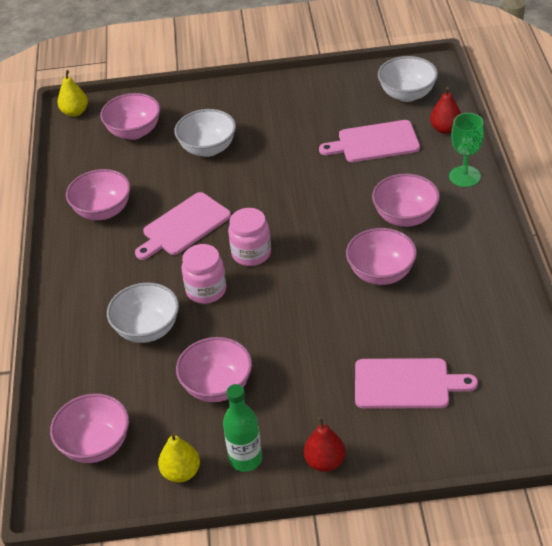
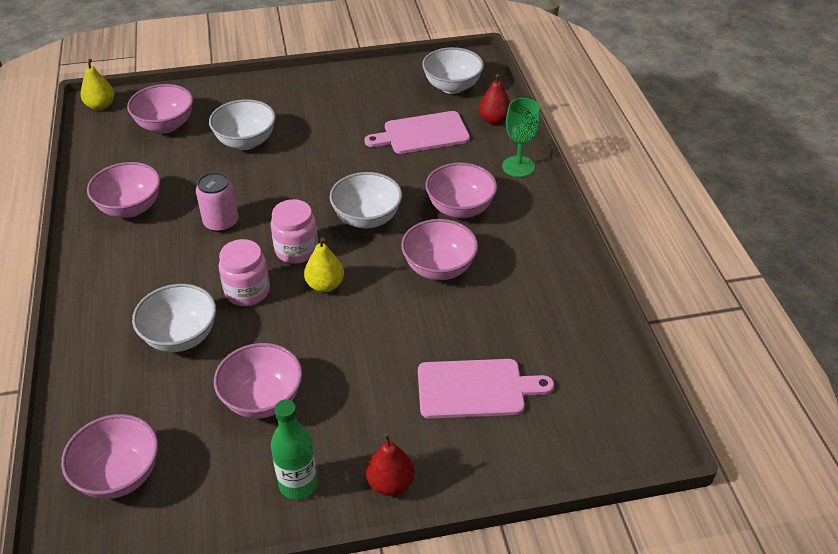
camera: 10 degrees left, 0 degrees up
pink cutting board [135,192,231,260] -> pink can [196,172,238,232]
yellow pear [158,432,200,483] -> yellow pear moved to [304,237,344,292]
none -> white bowl [330,172,402,228]

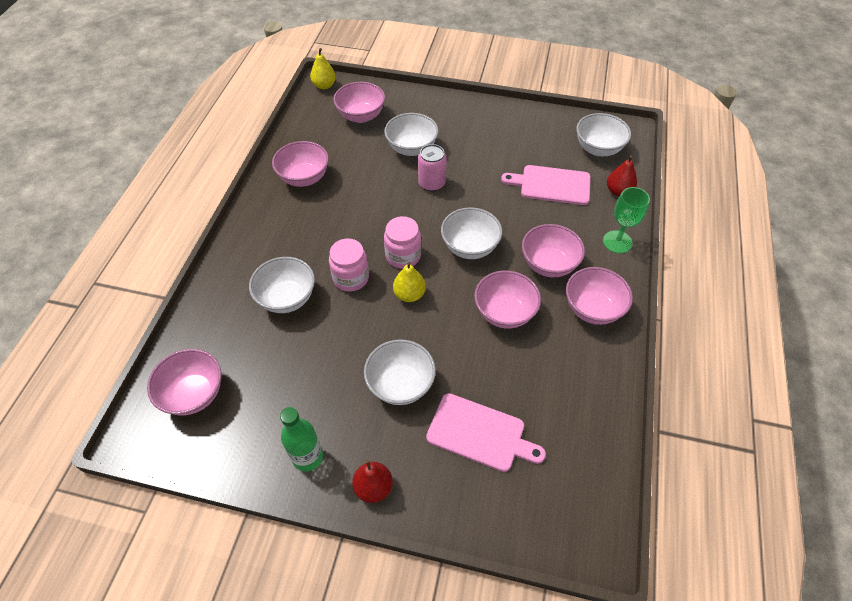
camera: 25 degrees right, 10 degrees up
pink can [196,172,238,232] -> pink can moved to [418,144,447,191]
pink bowl [214,343,302,419] -> pink bowl moved to [566,267,633,325]
none -> white bowl [364,339,436,405]

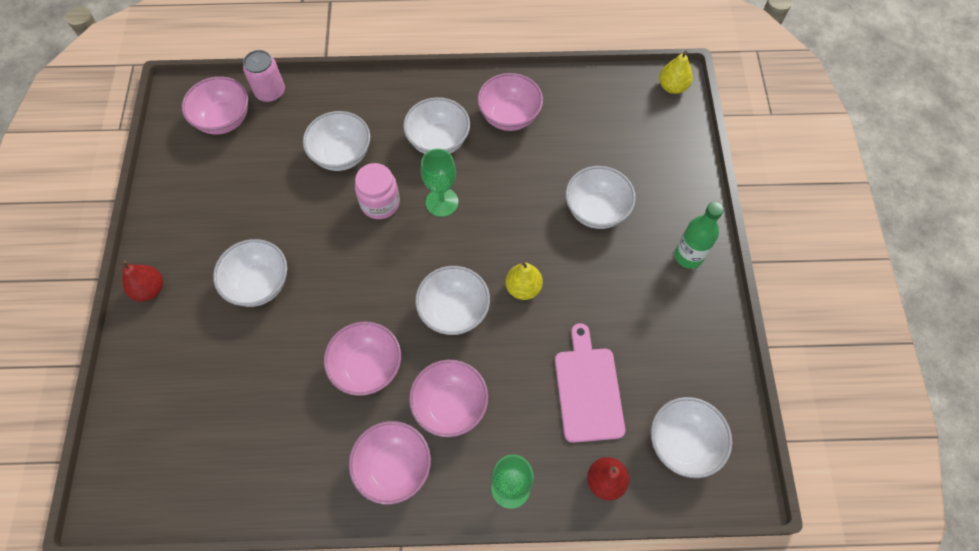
camera: 75 degrees right, 10 degrees up
green bottle [280,407,323,472] -> green bottle moved to [675,202,724,269]
pink bowl [333,82,385,123] -> none
pink jar [384,216,421,269] -> none
yellow pear [393,262,426,302] -> yellow pear moved to [505,262,543,300]
pink can [418,144,447,191] -> pink can moved to [243,50,285,102]
pink cutting board [426,393,546,472] -> none
none -> white bowl [403,97,470,154]
none -> green goblet [421,149,458,217]

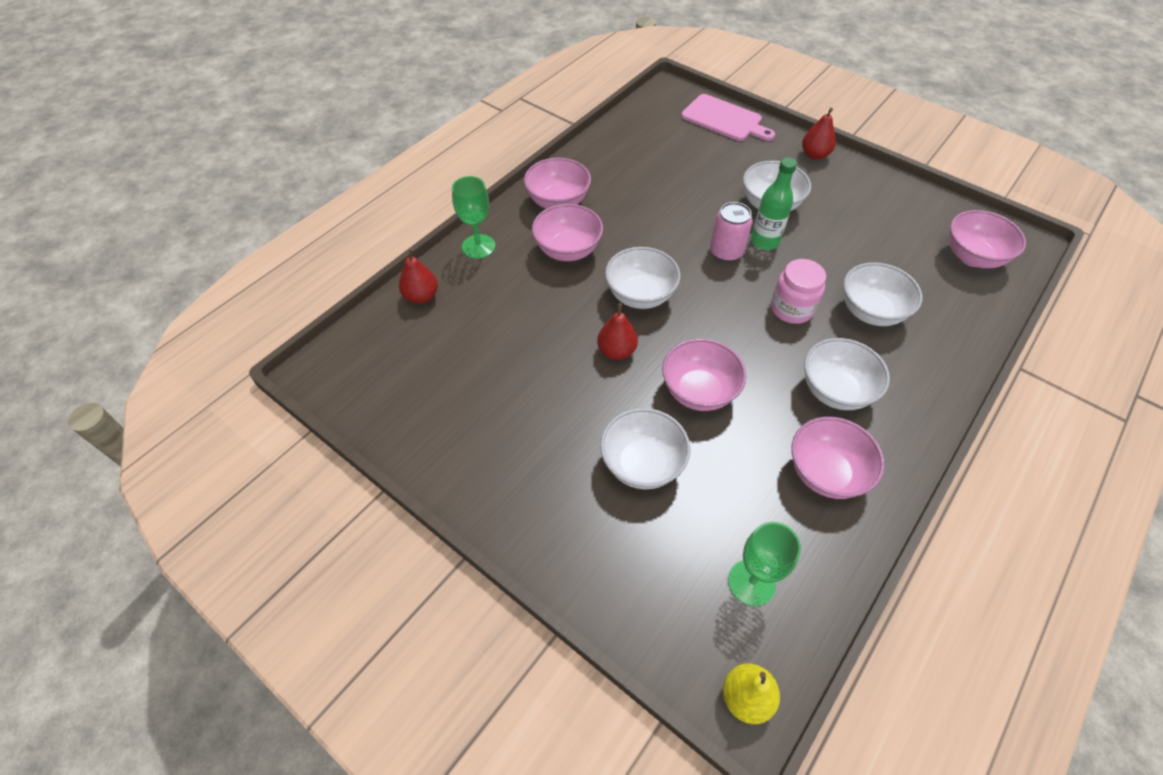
camera: 130 degrees right, 10 degrees down
pink can [243,50,285,102] -> pink can moved to [710,202,753,262]
pink bowl [324,321,401,396] -> pink bowl moved to [662,338,746,411]
green goblet [421,149,458,217] -> green goblet moved to [728,522,801,606]
yellow pear [505,262,543,300] -> red pear [597,304,638,360]
pink cutting board [555,323,625,443] -> pink cutting board moved to [681,94,775,141]
white bowl [651,397,732,478] -> none
green bottle [675,202,724,269] -> green bottle moved to [751,158,797,250]

